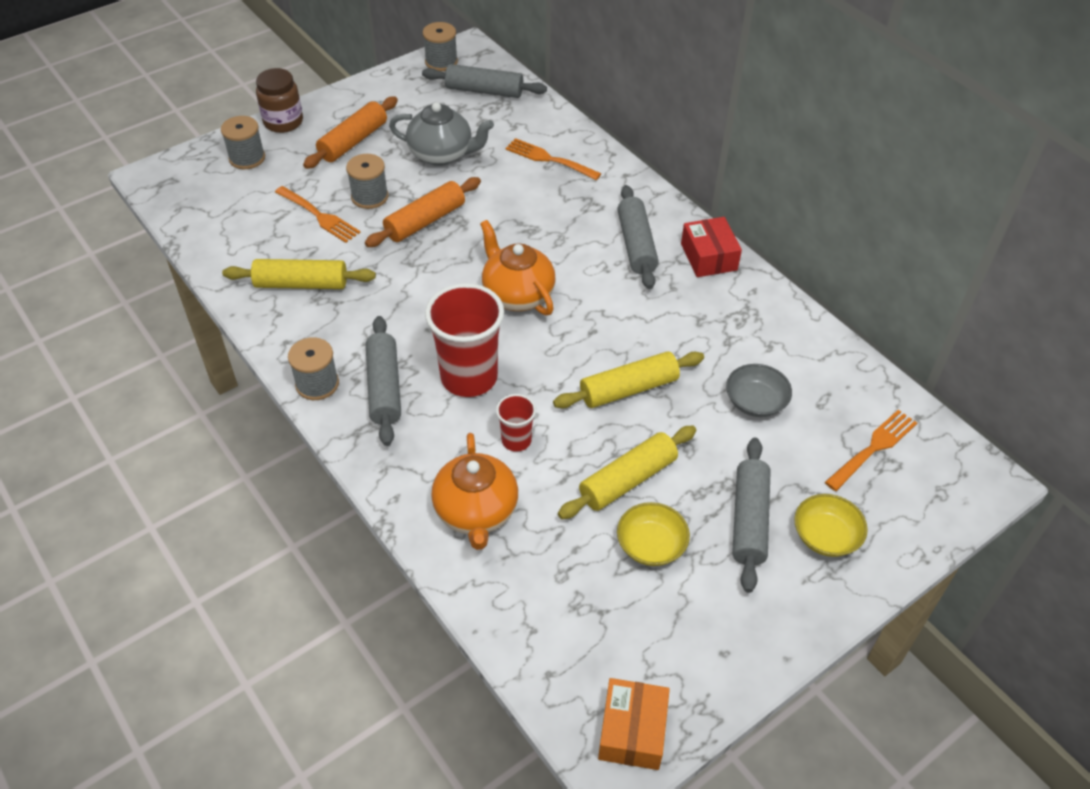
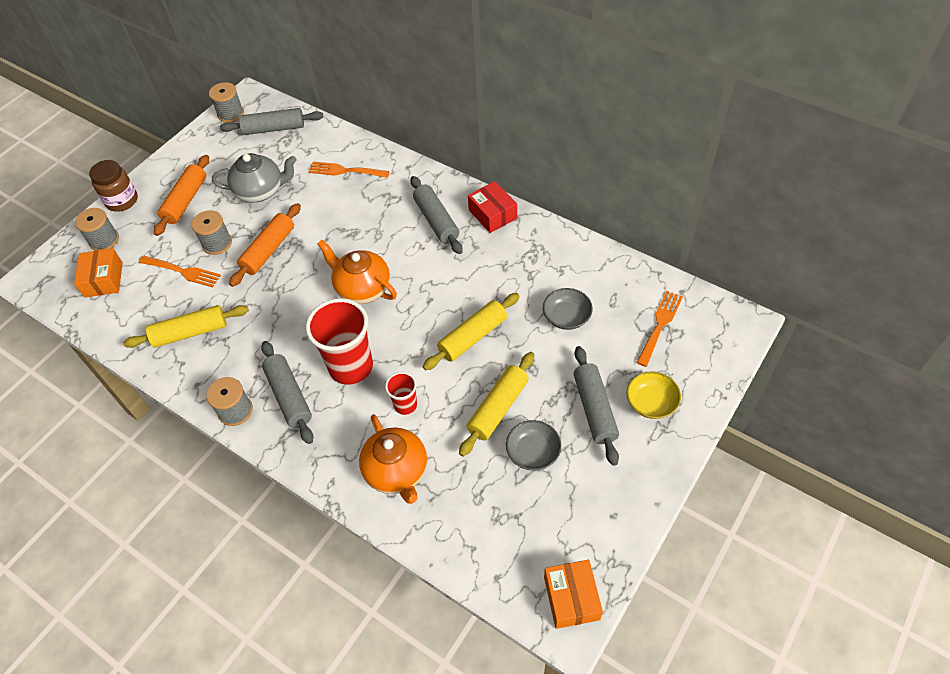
camera: 15 degrees left, 5 degrees up
yellow bowl [617,502,690,566] -> grey bowl [506,420,561,471]
none -> orange box [74,248,123,298]

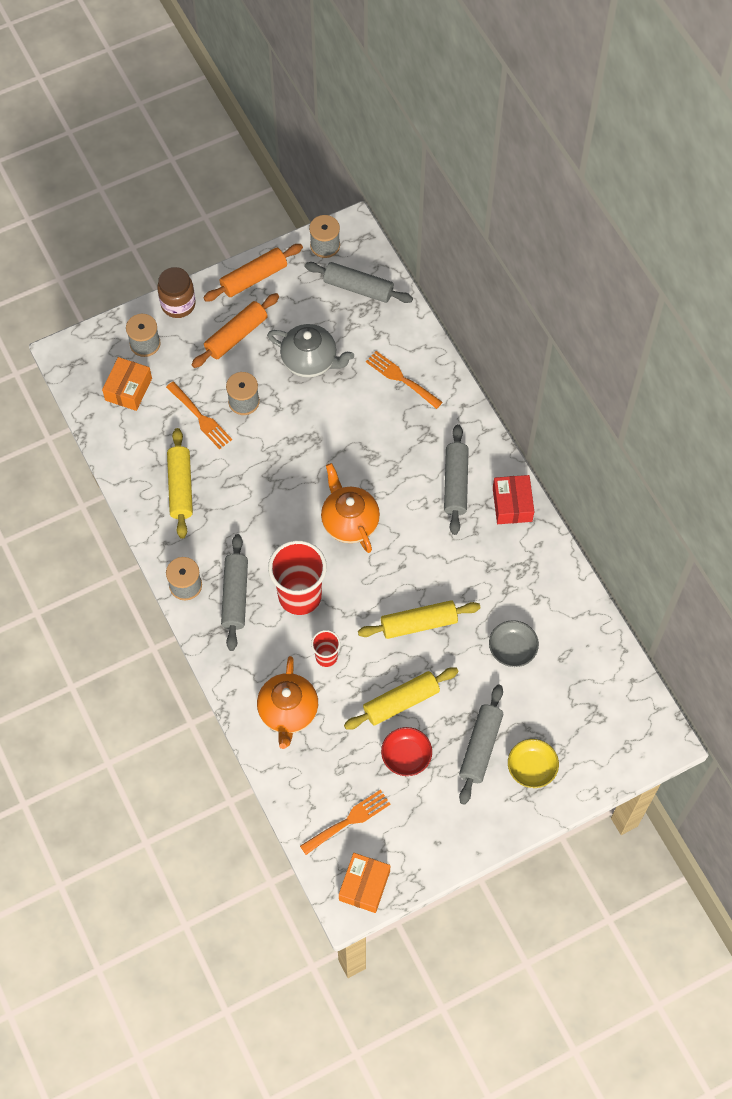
camera: 25 degrees right, 10 degrees up
yellow rolling pin [123,305,249,348] -> yellow rolling pin turned 75 degrees clockwise [167,428,193,539]
orange rolling pin [229,203,301,287] -> orange rolling pin moved to [203,244,303,302]
grey bowl [506,420,561,471] -> red bowl [381,727,432,776]
orange fork [636,291,683,367] -> orange fork moved to [300,790,391,855]

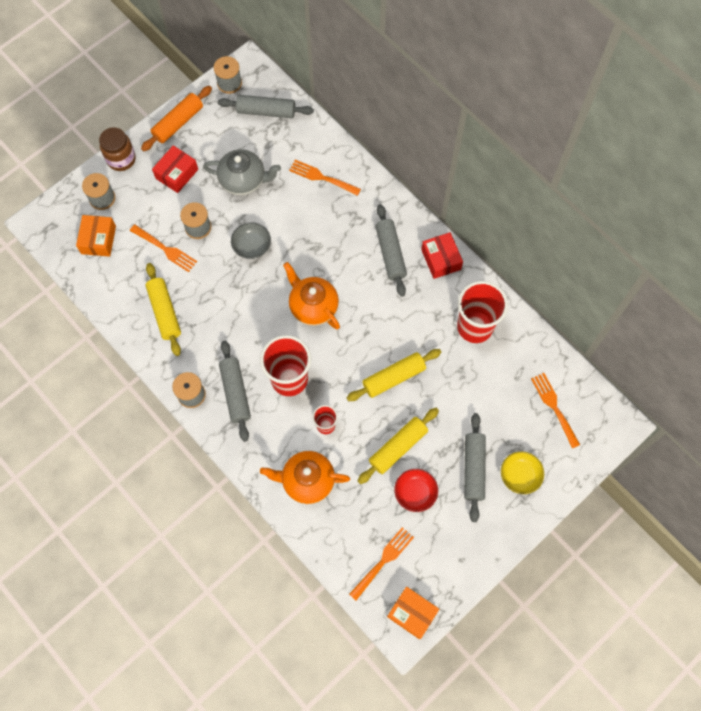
camera: 15 degrees left, 5 degrees up
orange rolling pin [191,293,279,368] -> red box [152,145,198,193]
orange teapot [257,656,318,749] -> orange teapot turned 105 degrees clockwise [260,451,350,504]
orange box [339,853,390,913] -> orange box turned 60 degrees counterclockwise [387,587,439,639]
grey bowl [489,620,539,667] -> grey bowl moved to [231,222,271,259]
none -> red cup [457,281,508,343]
none -> orange fork [531,373,580,448]

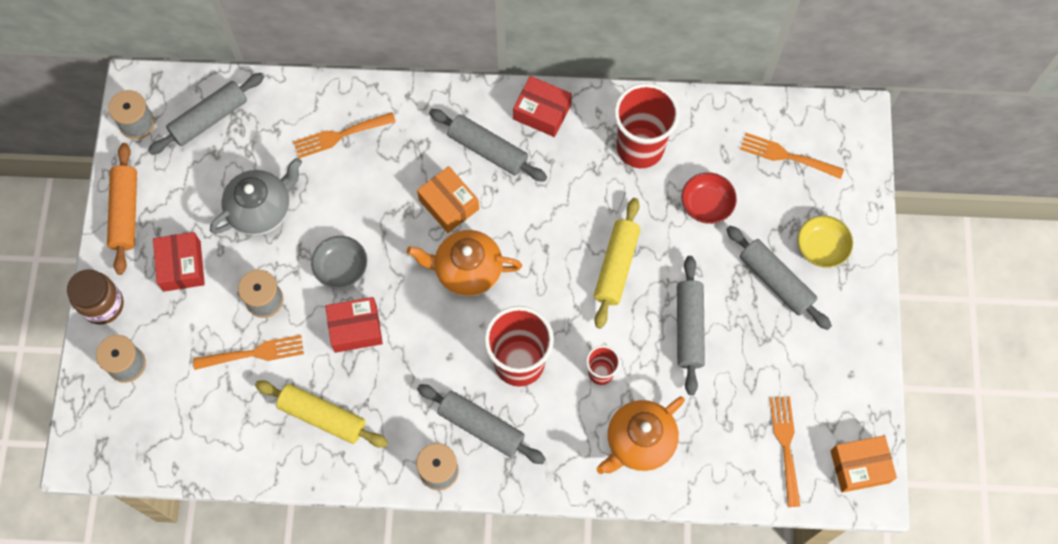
camera: 45 degrees left, 0 degrees up
orange box [76,215,116,257] -> orange box moved to [417,166,479,233]
yellow rolling pin [358,408,439,484] -> grey rolling pin [677,256,705,395]
red bowl [394,469,438,512] -> red bowl moved to [682,172,737,224]
none -> red box [325,297,383,353]

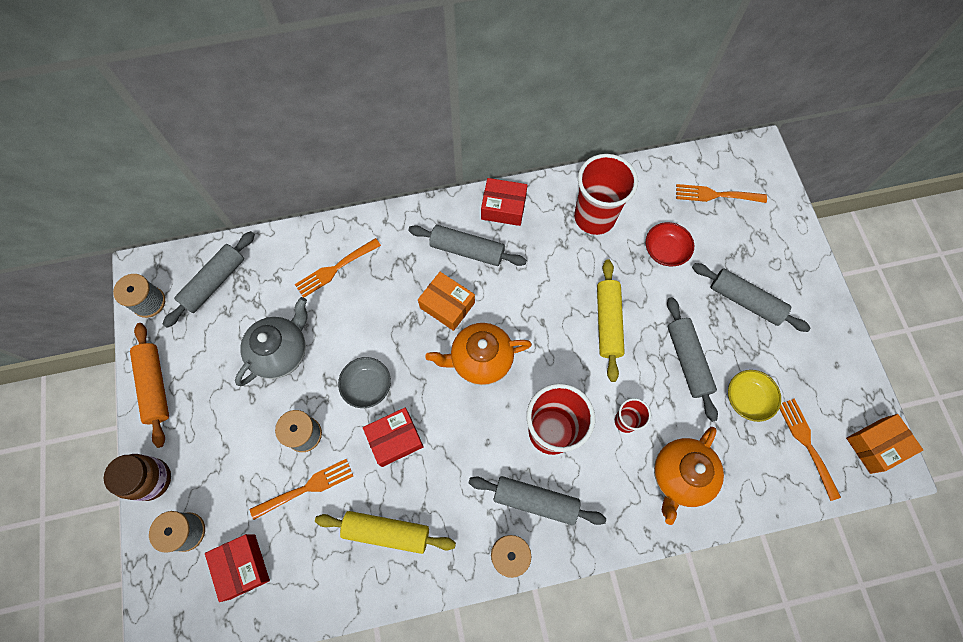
camera: 15 degrees left, 0 degrees up
red box [153,232,205,292] -> red box moved to [205,534,270,602]
yellow bowl [797,215,853,268] -> yellow bowl moved to [728,370,781,422]

